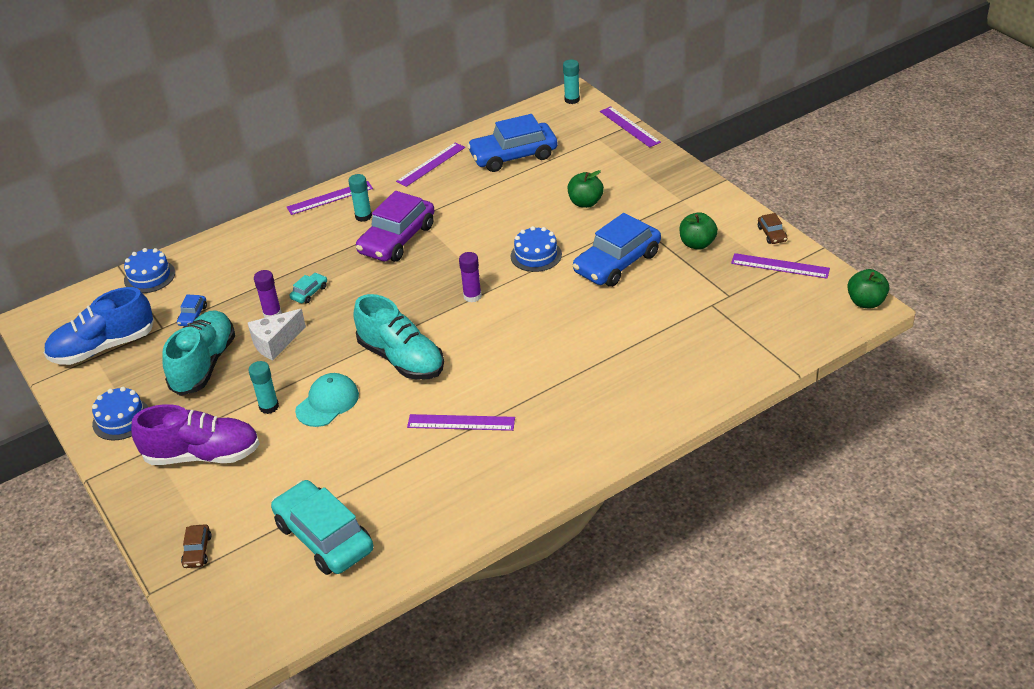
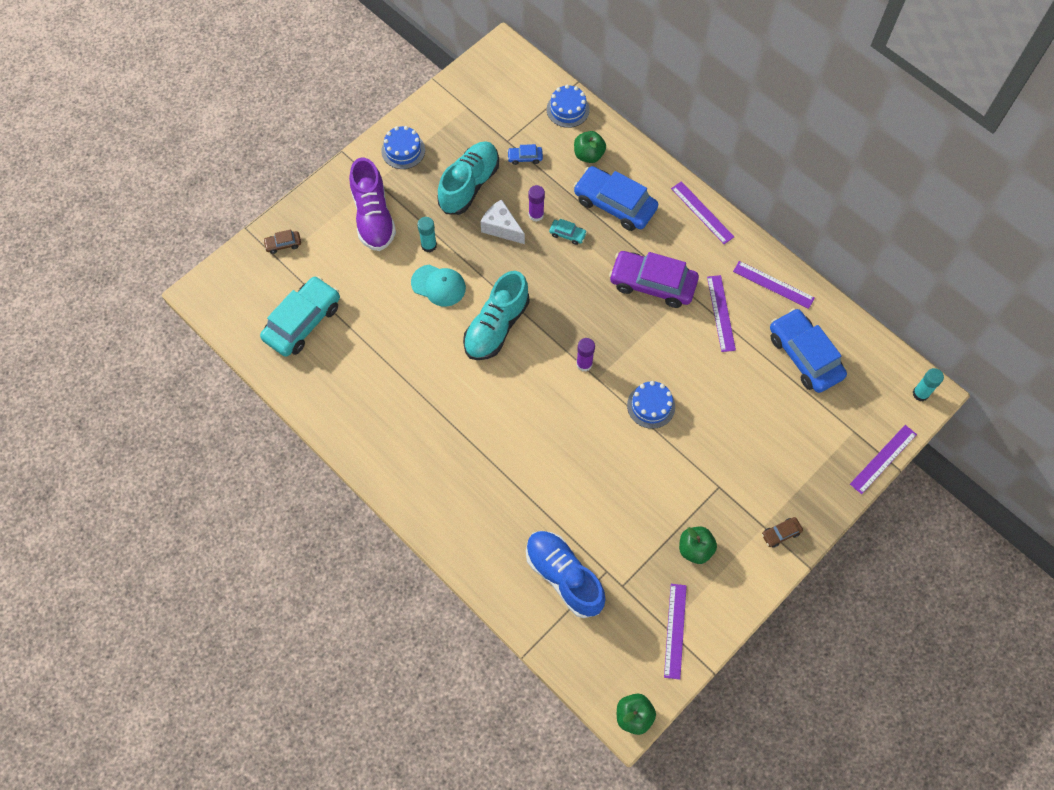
camera: 75 degrees right, 25 degrees up
blue shoe [44,287,154,365] -> blue shoe moved to [526,531,605,618]
turquoise shoe [162,310,235,396] -> turquoise shoe turned 60 degrees counterclockwise [437,141,499,215]
turquoise glue stick [348,174,372,222] -> none
purple ruler [407,414,515,431] -> purple ruler moved to [707,275,736,352]
green apple [568,170,604,208] -> green apple moved to [574,131,606,163]
blue car [573,213,661,287] -> blue car moved to [574,166,658,231]
brown car [758,213,787,244] -> brown car moved to [762,517,803,548]

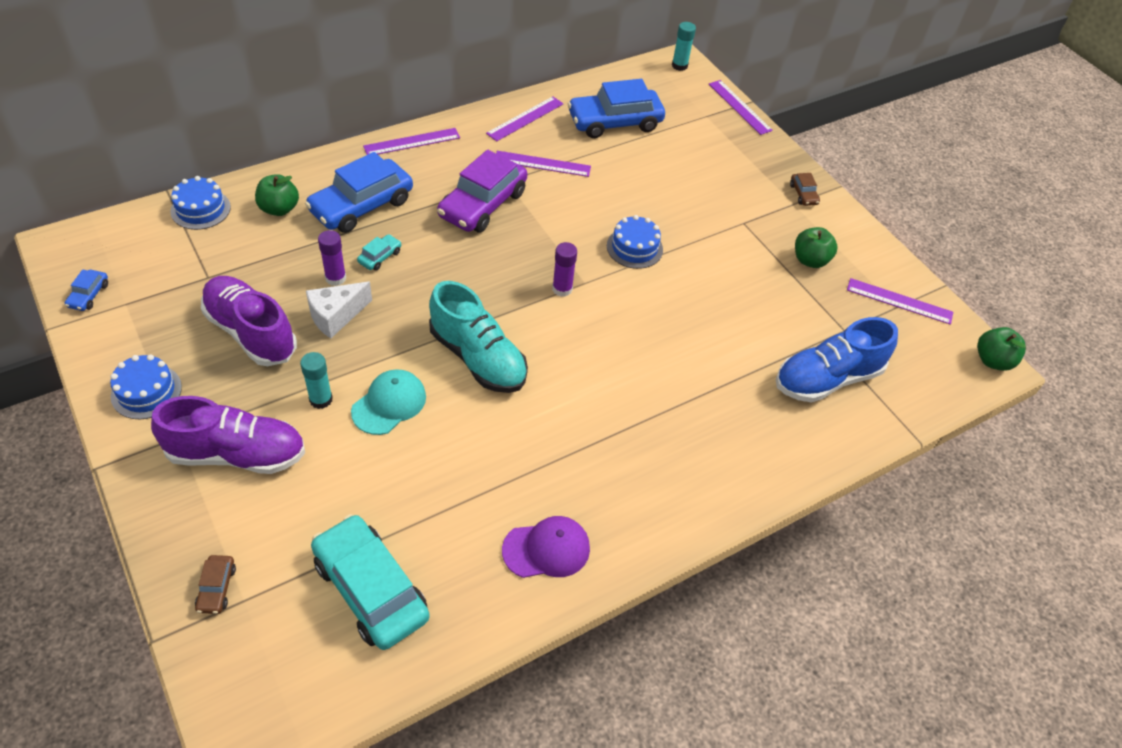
camera: 80 degrees left, 15 degrees down
turquoise shoe [437,141,499,215] -> purple shoe [201,276,297,366]
blue car [507,144,543,165] -> blue car moved to [65,269,108,311]
none -> purple cap [502,516,590,578]

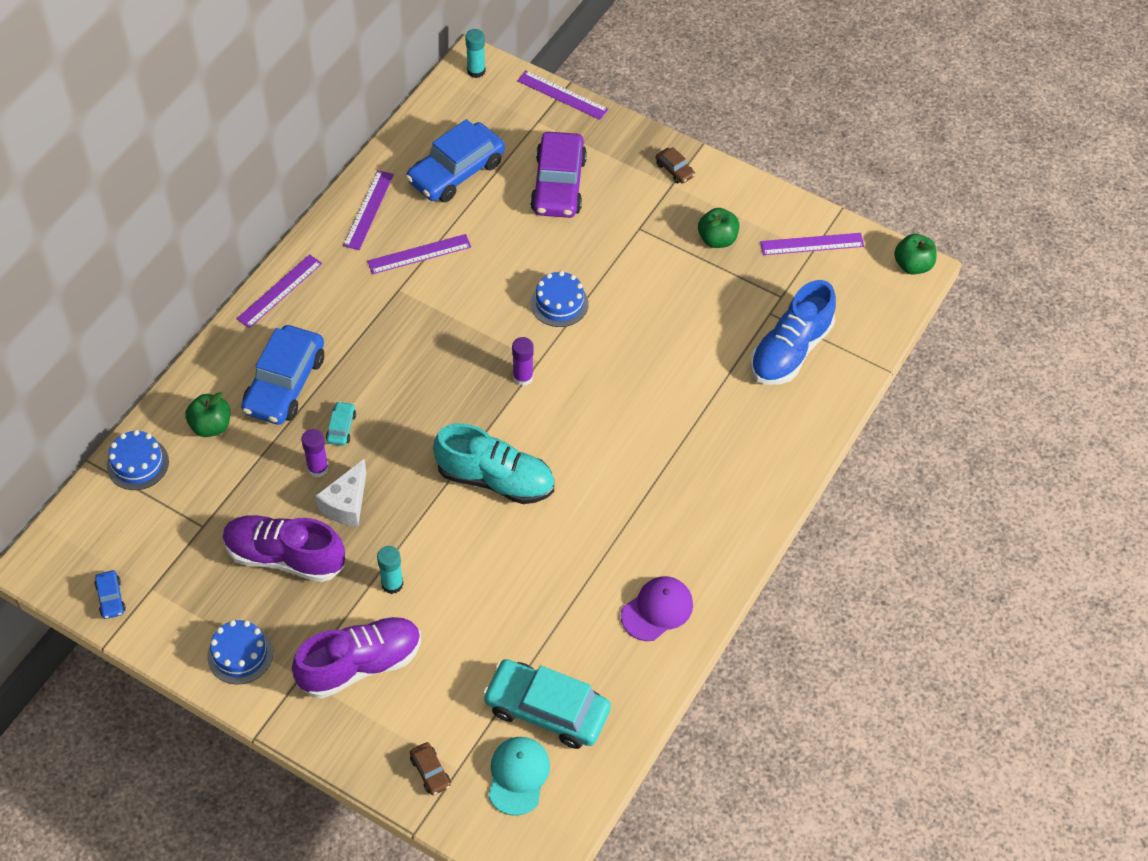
camera: 25 degrees left, 5 degrees up
turquoise cap [351,369,426,435] -> turquoise cap moved to [488,737,550,816]
purple car [437,150,527,233] -> purple car moved to [530,132,587,218]

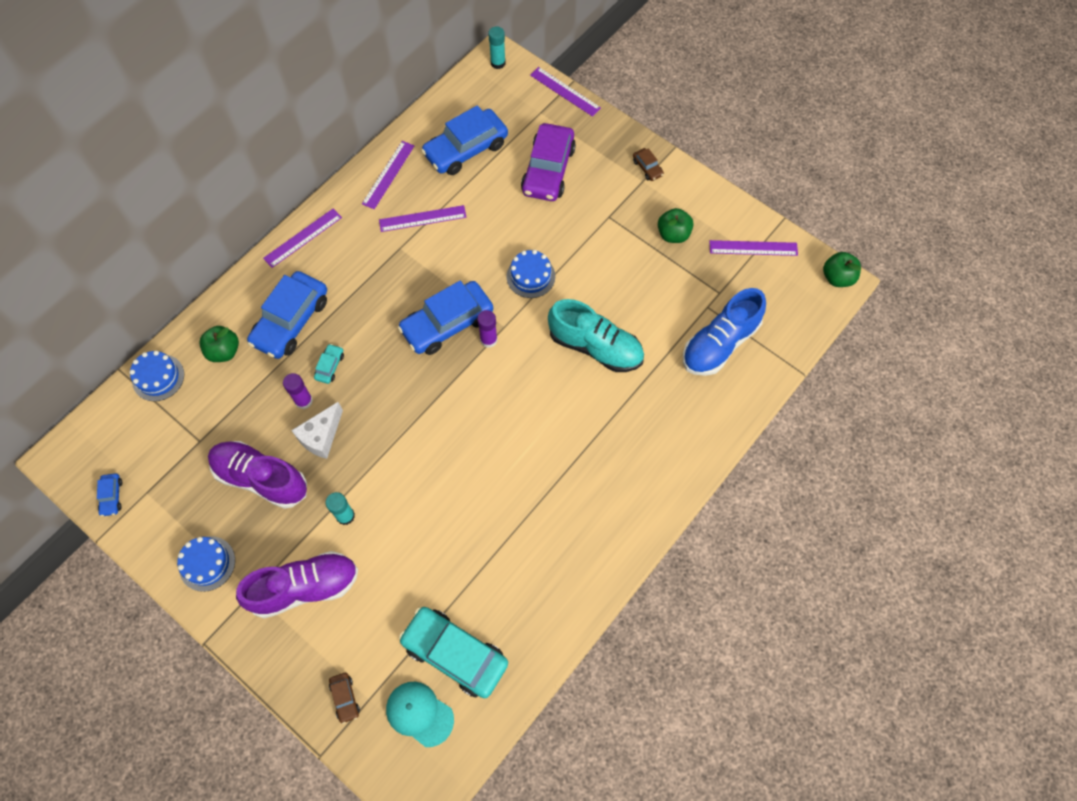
camera: 10 degrees right, 10 degrees up
turquoise shoe [433,423,554,504] -> turquoise shoe moved to [548,299,644,372]
turquoise cap [488,737,550,816] -> turquoise cap turned 75 degrees counterclockwise [386,682,454,747]
purple cap [621,576,693,641] -> none
none -> blue car [398,281,493,355]

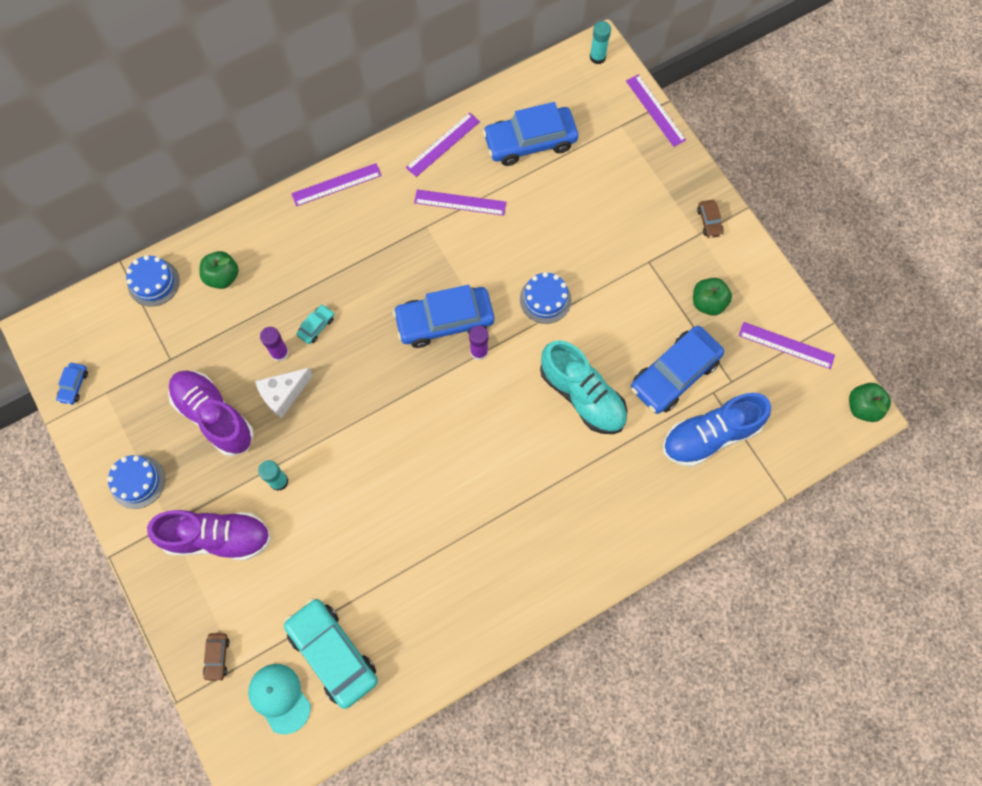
camera: 20 degrees right, 5 degrees up
blue car [247,271,327,359] -> blue car moved to [631,326,724,414]
purple car [521,123,576,201] -> none

